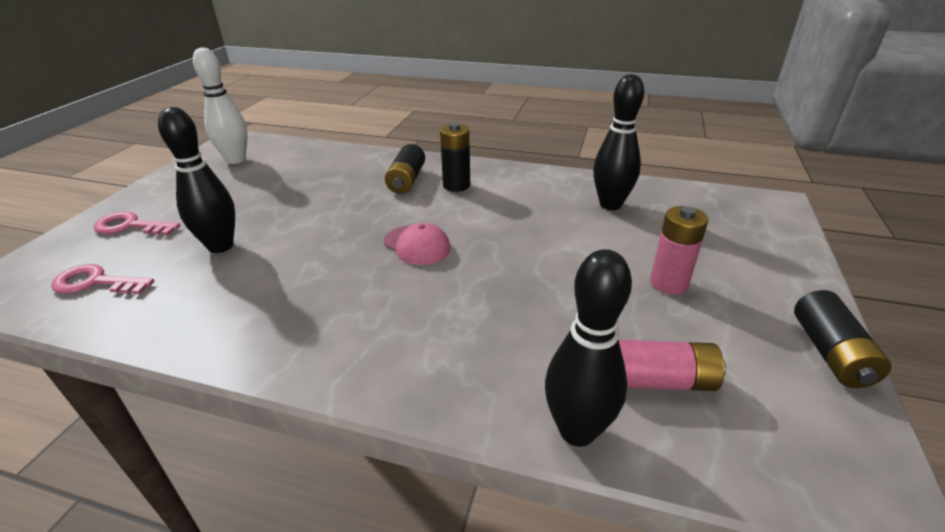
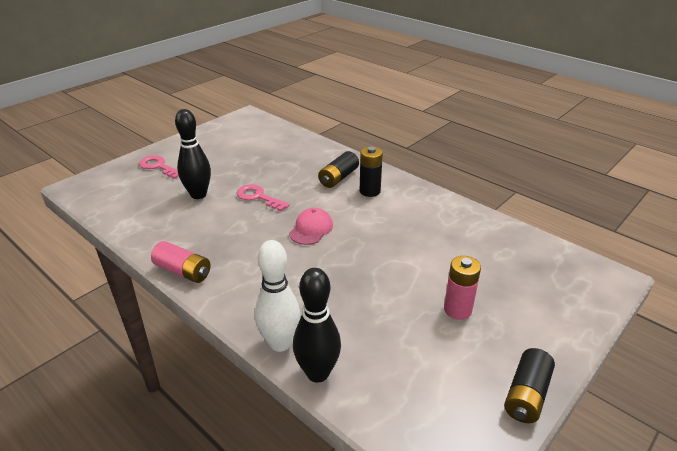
camera: 25 degrees right, 0 degrees up
pink key [51,264,155,294] -> pink key moved to [237,184,290,211]
white bowling pin [193,47,247,164] -> white bowling pin moved to [255,240,301,352]
pink cap [384,223,451,265] -> pink cap turned 135 degrees counterclockwise [289,208,333,245]
black bowling pin [593,74,644,210] -> none
pink battery [619,340,726,391] -> pink battery moved to [151,241,211,283]

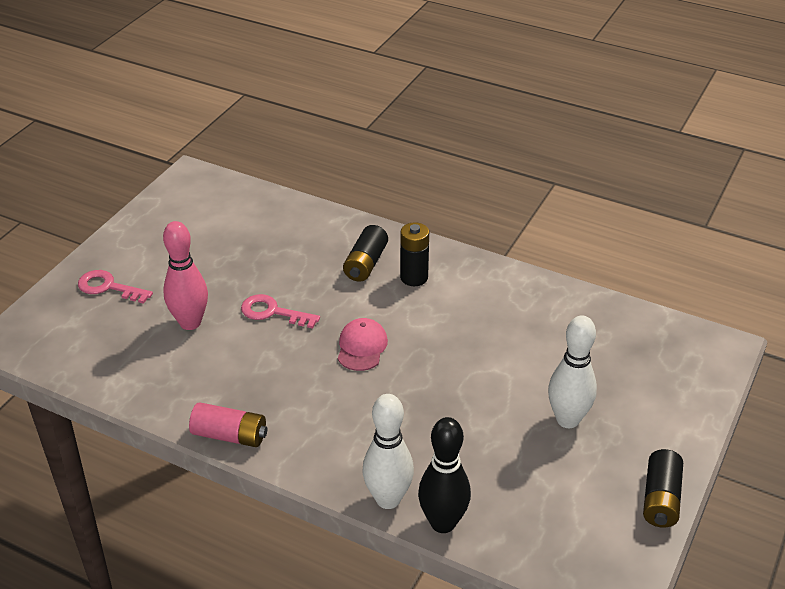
camera: 15 degrees left, 5 degrees up
black bowling pin [175,109,211,199] -> pink bowling pin [163,221,208,330]
pink battery [444,256,481,320] -> white bowling pin [548,315,597,428]

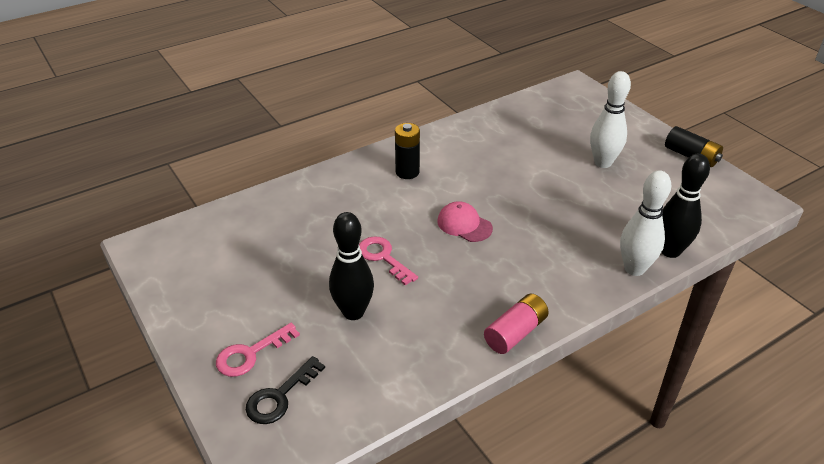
camera: 60 degrees left, 0 degrees up
pink bowling pin [163,221,208,330] -> black bowling pin [329,212,374,320]
pink key [241,294,320,329] -> pink key turned 90 degrees clockwise [359,236,418,285]
black battery [343,225,388,282] -> none
none -> black key [246,356,325,424]

